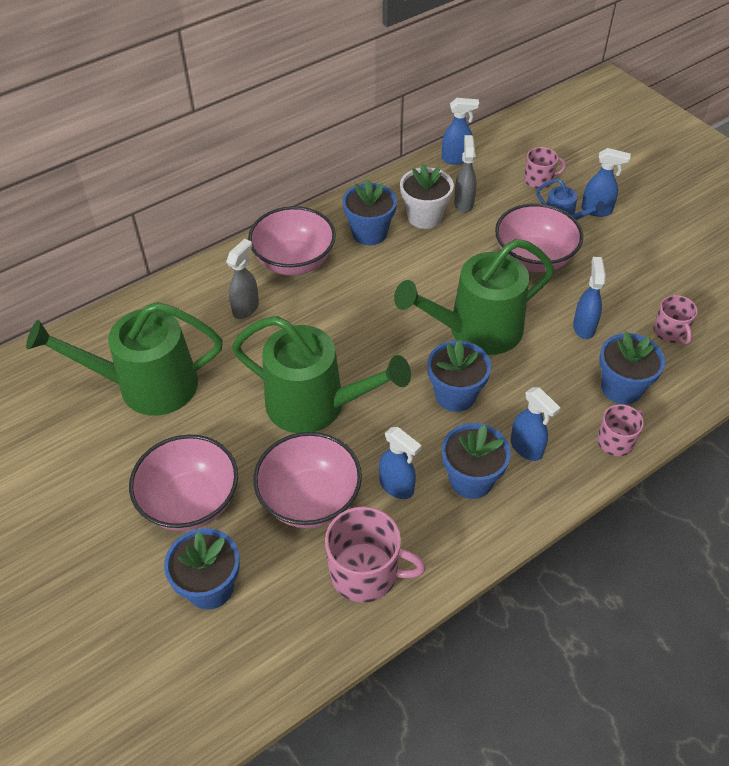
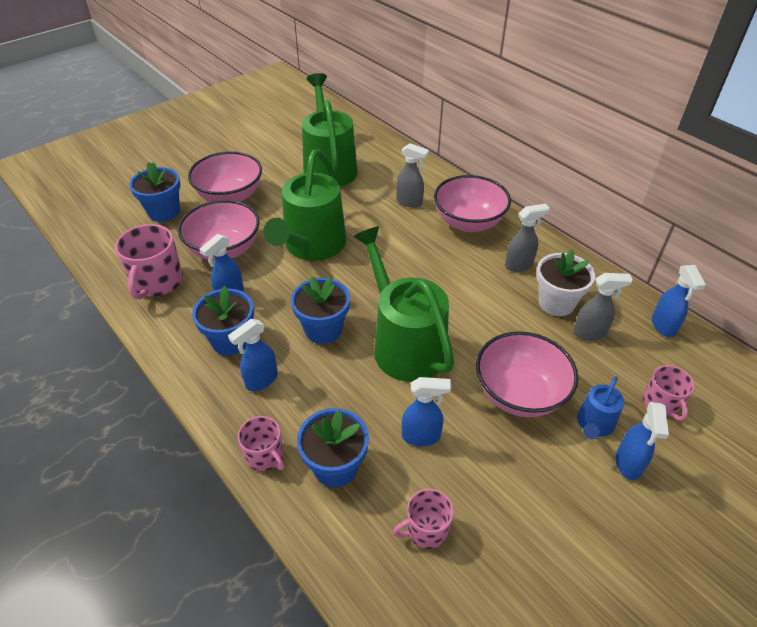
camera: 85 degrees right, 5 degrees down
blue flower pot [342,179,397,245] -> grey spray bottle [505,204,550,272]

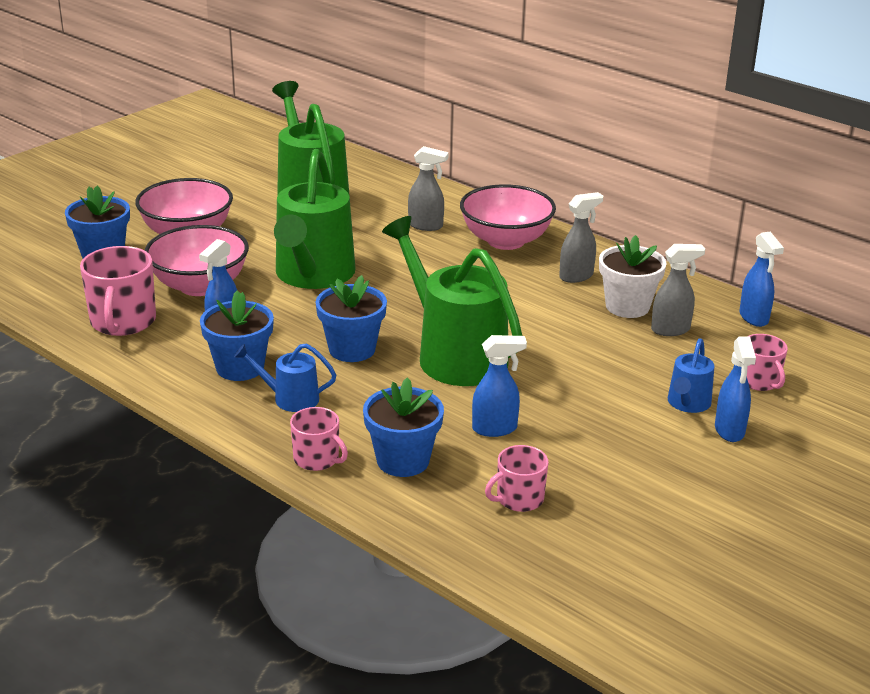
camera: 10 degrees left, 15 degrees down
blue spray bottle [228,319,278,391] -> blue watering can [234,343,336,412]
pink bowl [476,331,578,417] -> none

